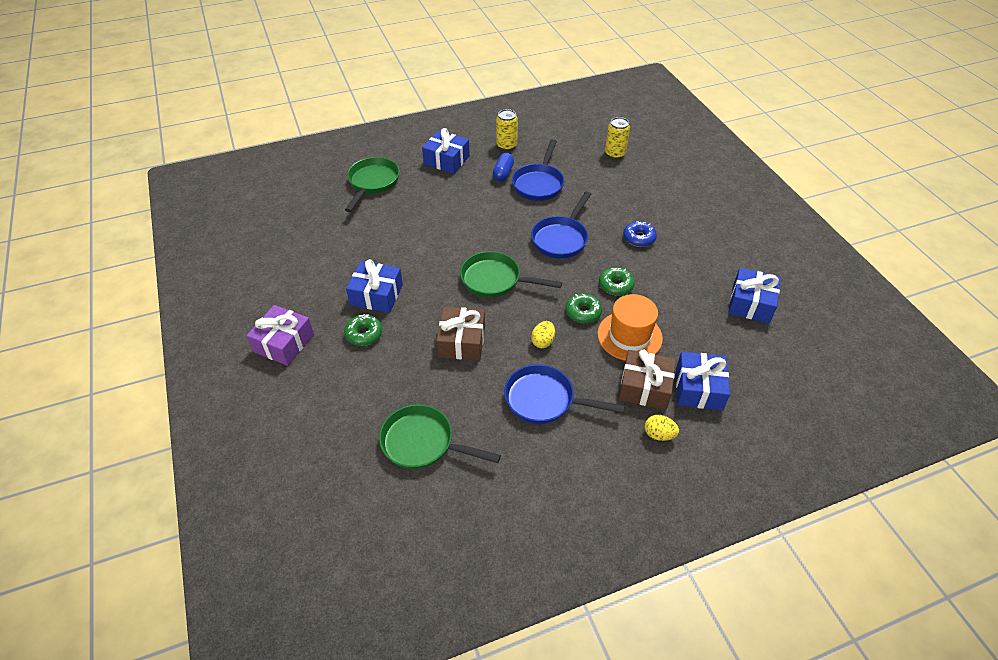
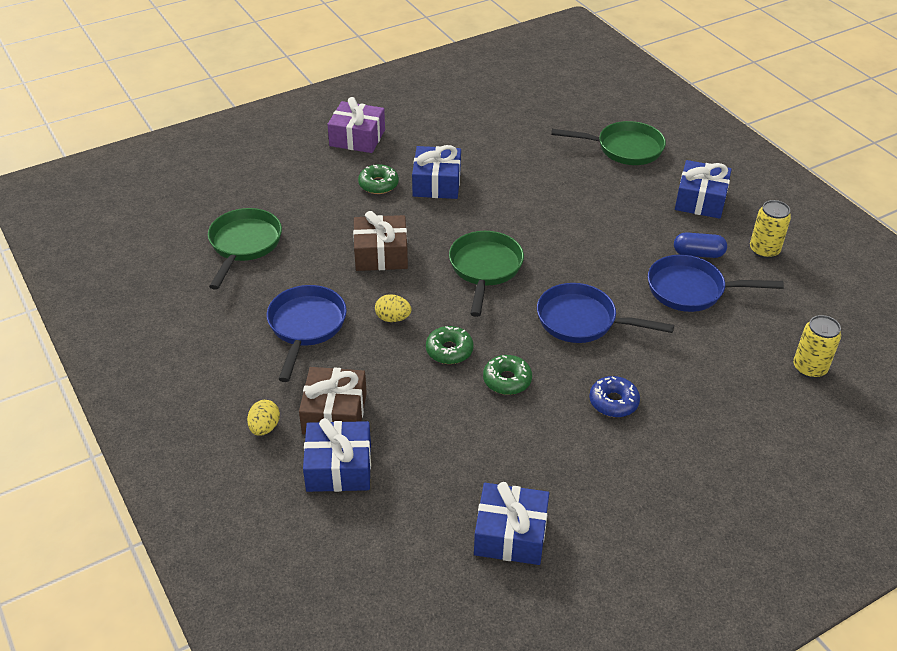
camera: 80 degrees right, 5 degrees down
orange hat [597,294,663,361] -> none

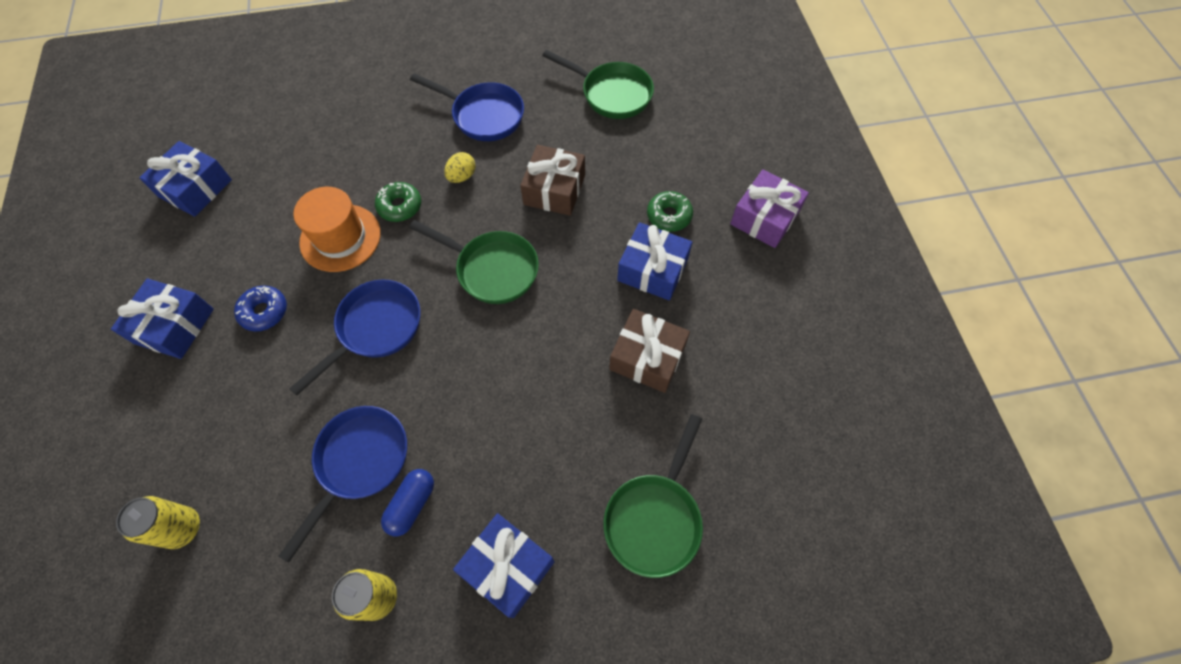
camera: 110 degrees right, 20 degrees up
yellow egg [247,400,280,436] -> none
brown gift [299,367,367,435] -> brown gift moved to [609,309,690,393]
blue gift [303,418,371,492] -> blue gift moved to [111,278,214,359]
green donut [483,355,532,395] -> orange hat [293,187,381,272]

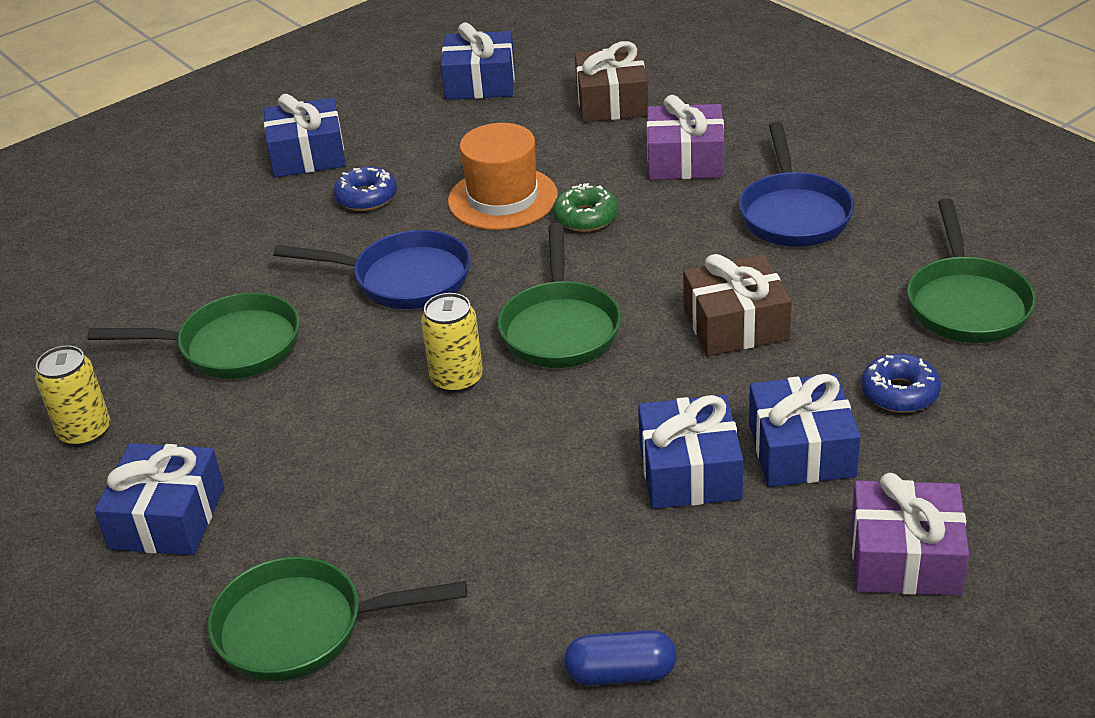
camera: 65 degrees right, 25 degrees down
yellow can [116,496,200,549] -> yellow can moved to [421,293,483,393]
blue pan [278,406,407,563] -> green pan [87,293,300,379]
blue capsule [381,469,434,536] -> blue capsule moved to [564,630,677,686]
yellow egg [444,152,476,183] -> none
brown gift [609,309,690,393] -> brown gift moved to [575,41,648,122]
green donut [647,191,693,232] -> blue gift [749,374,861,487]
none -> purple gift [647,95,724,180]
none -> blue donut [861,353,941,413]

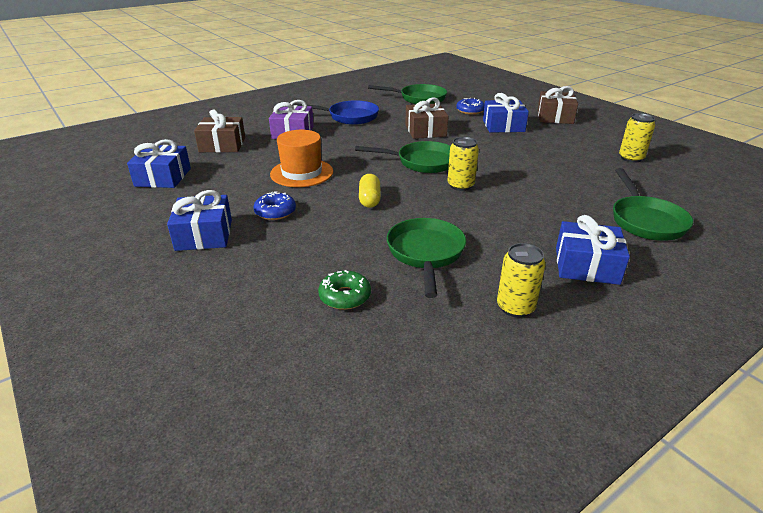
camera: 90 degrees left, 5 degrees down
blue pan [273,230,471,309] -> yellow capsule [359,174,381,208]
green donut [553,183,618,232] -> green donut moved to [318,270,371,310]
blue capsule [564,630,677,686] -> yellow can [619,113,655,163]
blue gift [638,395,743,509] -> none
purple gift [851,473,969,596] -> brown gift [537,86,578,124]

